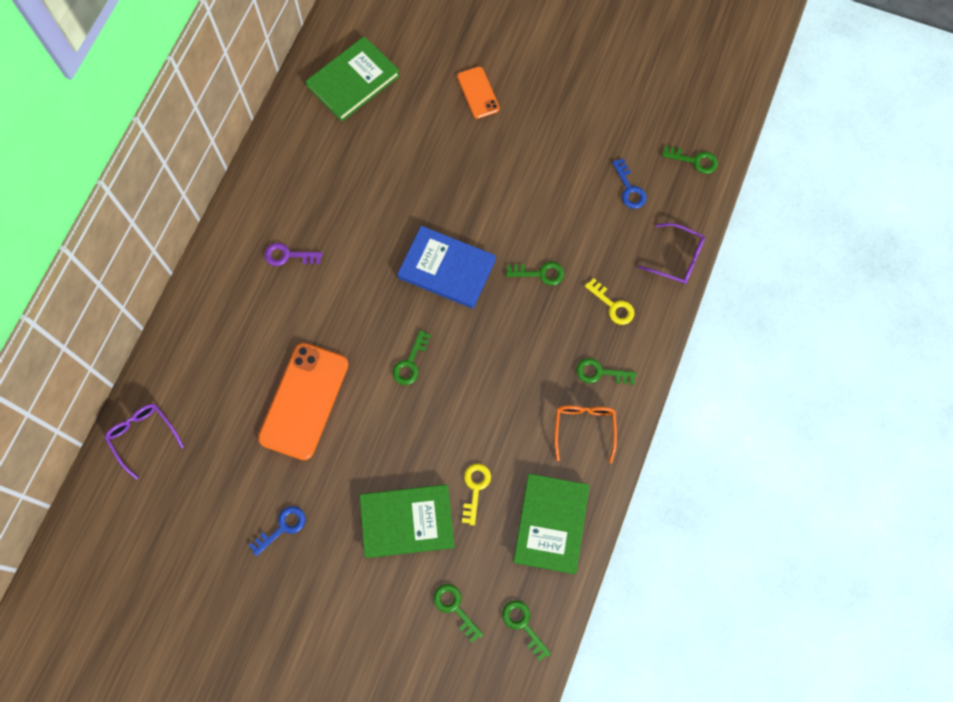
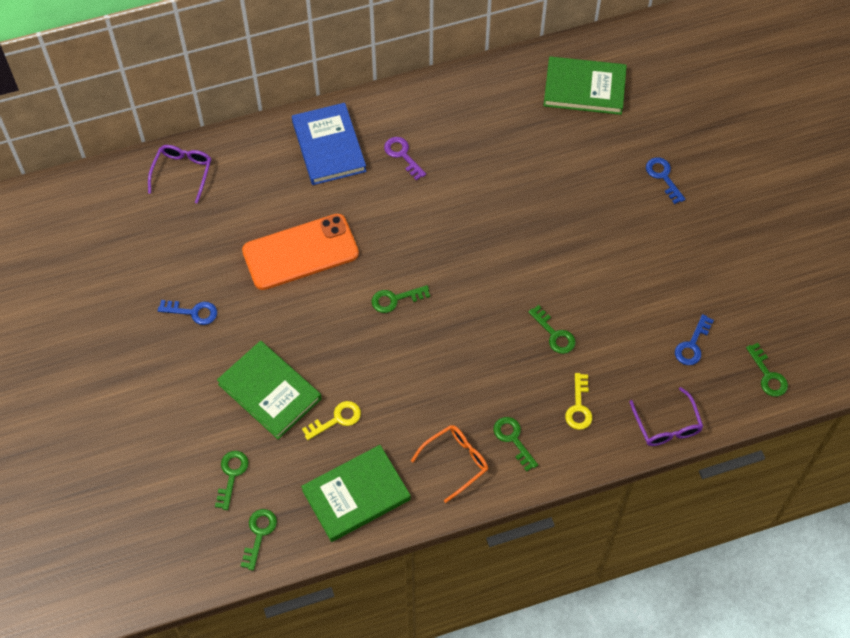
camera: 50 degrees right, 10 degrees down
blue book [398,226,496,309] -> blue book moved to [292,103,367,185]
orange phone [457,67,500,119] -> blue key [646,157,685,204]

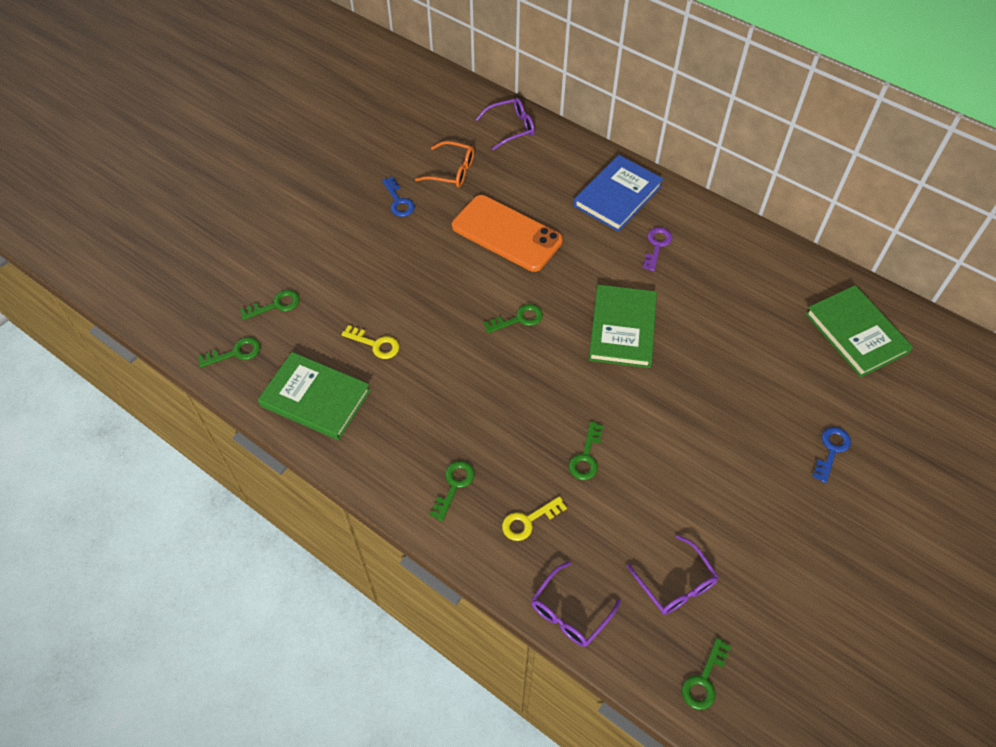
camera: 55 degrees right, 5 degrees down
green book [217,341,322,439] -> green book moved to [589,285,657,368]
green key [371,285,430,313] -> green key turned 120 degrees clockwise [484,304,543,333]
orange glasses [411,425,488,503] -> orange glasses moved to [415,141,474,187]
blue key [675,314,714,365] -> purple glasses [627,535,719,615]

